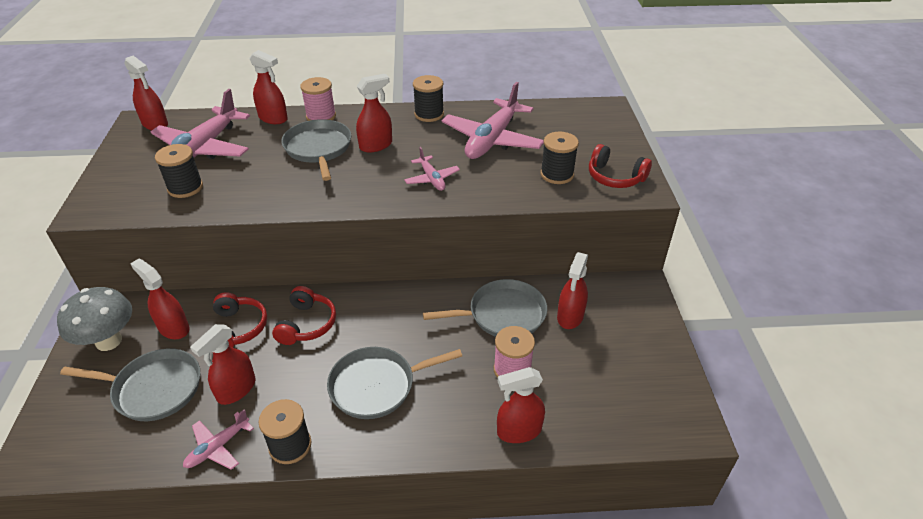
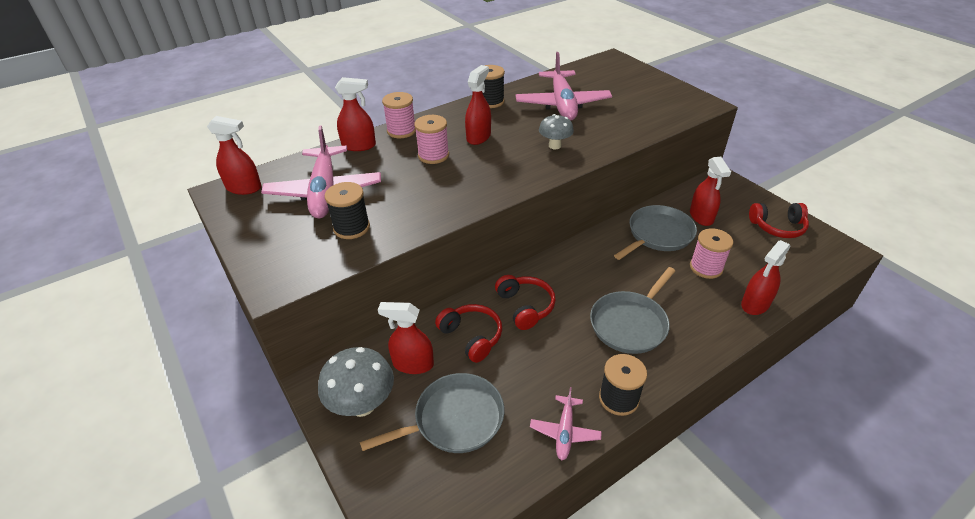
camera: 30 degrees left, 0 degrees up
red spray bottle [190,324,255,405] -> none
grey pan [281,119,351,181] -> pink spool [414,115,449,164]
pink plane [404,147,460,191] -> grey mushroom [539,114,574,149]
black spool [541,132,579,184] -> none
red headphones [589,144,652,188] -> red headphones moved to [749,203,809,238]

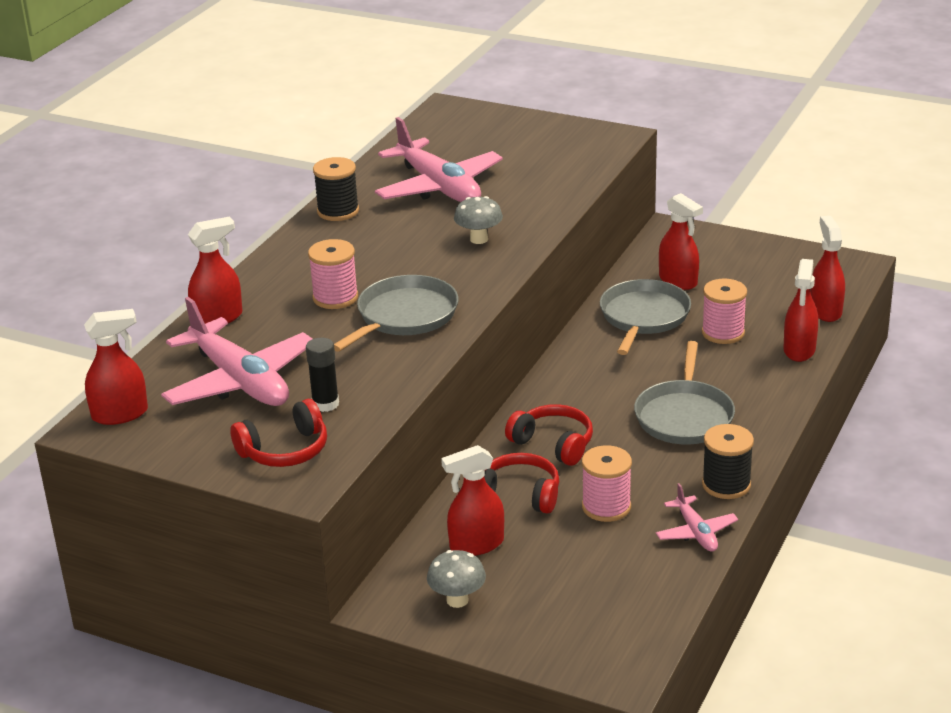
camera: 30 degrees left, 10 degrees down
grey mushroom [318,347,394,417] -> grey mushroom [427,550,486,608], size x0.62
black spool [324,182,370,239] -> black glue stick [306,337,339,412]
grey pan [360,373,504,453] -> grey pan moved to [334,275,458,352]
pink spool [382,92,416,138] -> pink spool moved to [582,445,632,522]
red spray bottle [465,65,491,145] -> red spray bottle moved to [810,216,845,322]
red headphones [749,203,809,238] -> red headphones moved to [230,399,327,467]

